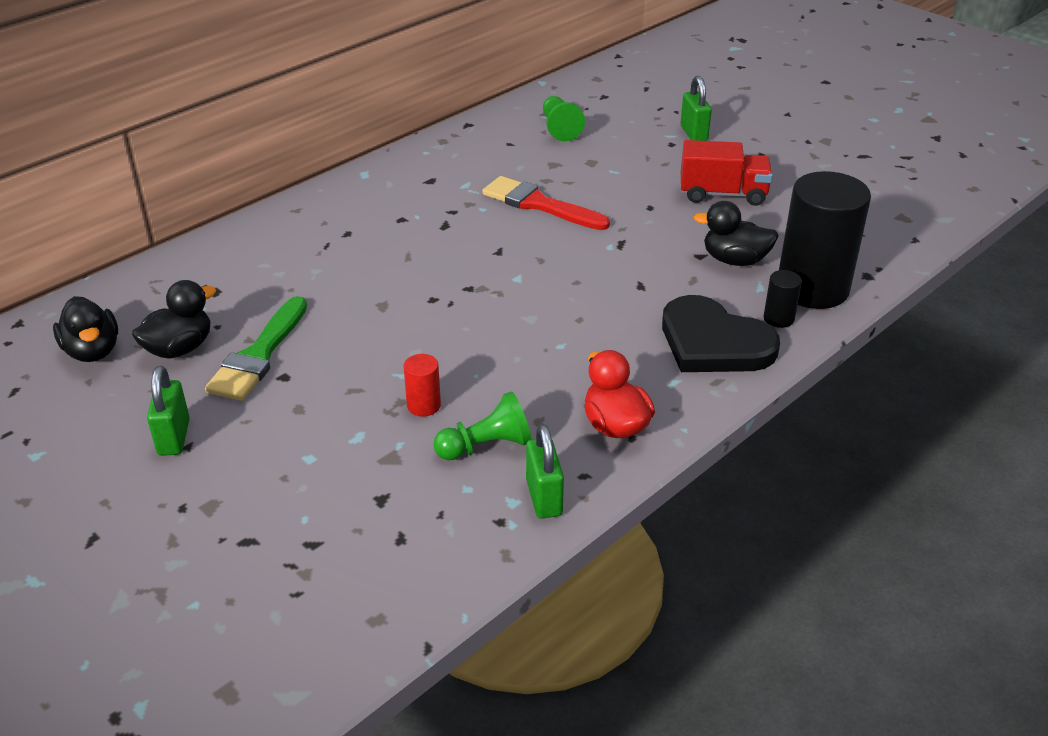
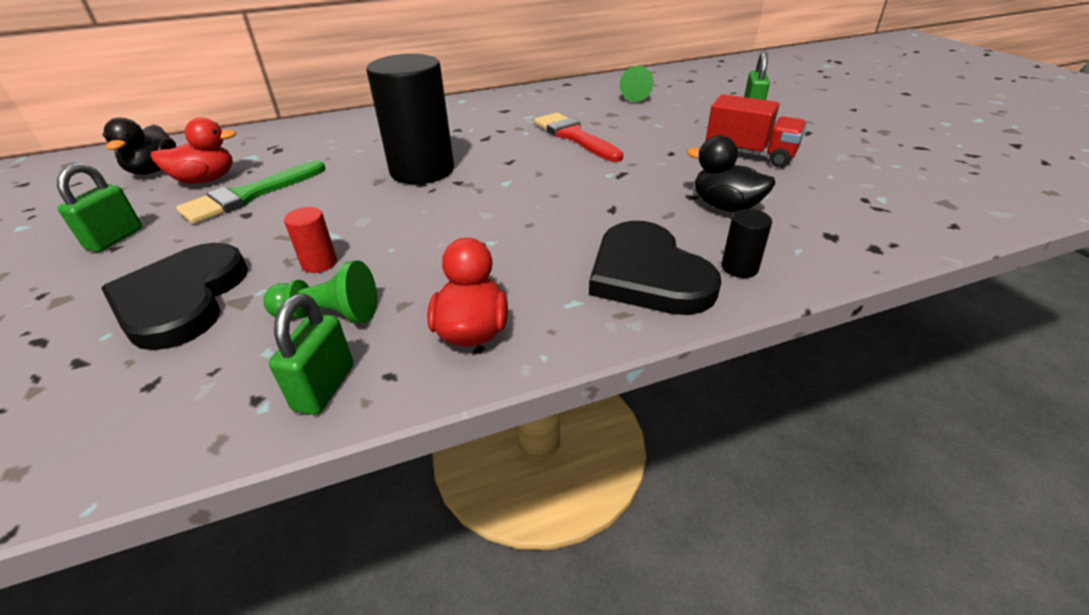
camera: 25 degrees right, 0 degrees up
black duck [132,280,216,358] -> red duck [151,117,236,184]
black cylinder [779,171,871,309] -> black cylinder moved to [366,54,454,184]
none -> black heart [101,243,248,350]

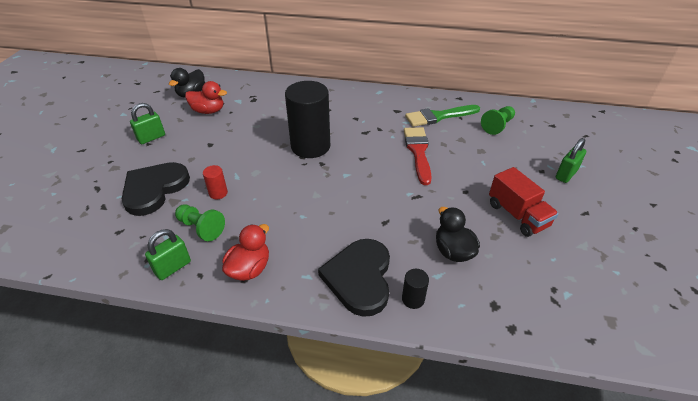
camera: 30 degrees right, 5 degrees up
green brush [176,160,326,224] -> green brush moved to [405,105,480,127]

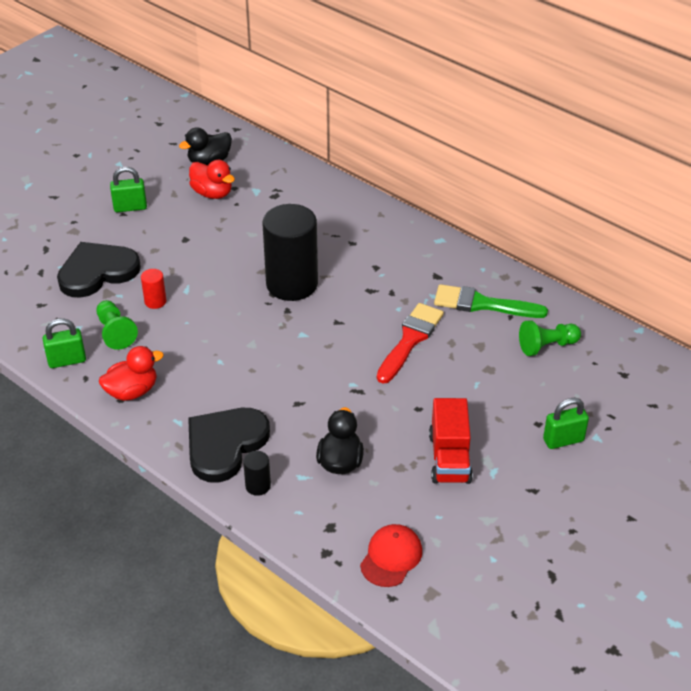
camera: 30 degrees right, 0 degrees up
none -> red cap [360,524,422,587]

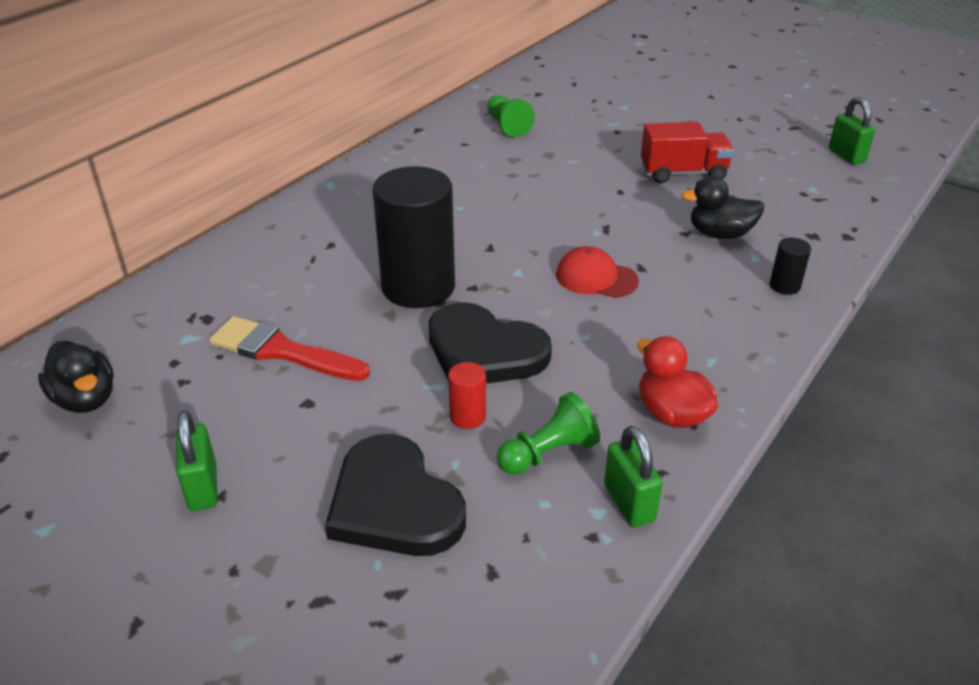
camera: 95 degrees left, 5 degrees down
black heart [188,408,270,483] -> black heart moved to [429,302,552,384]
red duck [189,160,235,199] -> none
red cap [360,524,422,587] -> red cap moved to [556,246,639,298]
red brush [377,303,444,384] -> red brush moved to [209,316,370,381]
green brush [434,284,548,318] -> none
green padlock [543,398,589,449] -> green padlock moved to [829,97,875,165]

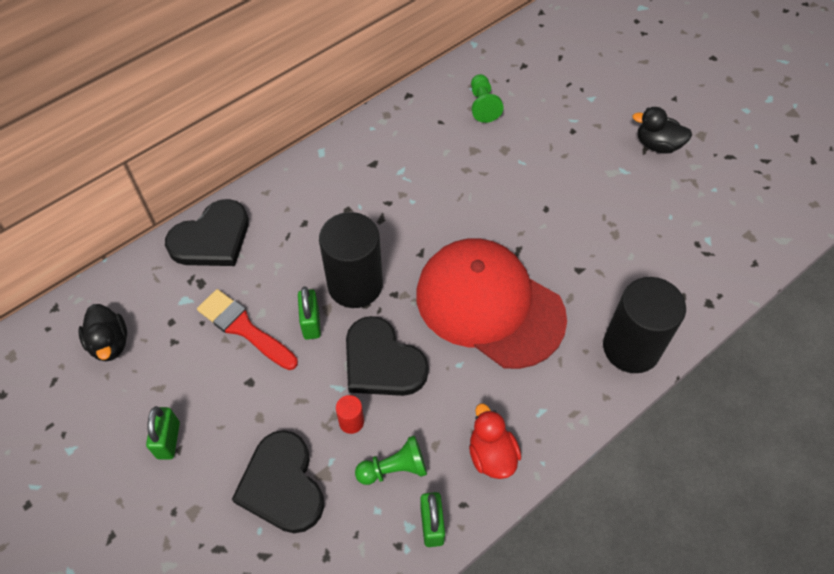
camera: 15 degrees right, 20 degrees up
red cap [556,246,639,298] -> red cap [416,239,567,369], size x2.45
red truck [641,122,734,183] -> none
black duck [681,176,764,239] -> black duck moved to [633,107,692,154]
black cylinder [770,237,811,295] -> black cylinder [603,277,686,373], size x2.40
green padlock [829,97,875,165] -> green padlock moved to [298,286,321,340]
none -> black heart [165,199,249,266]

